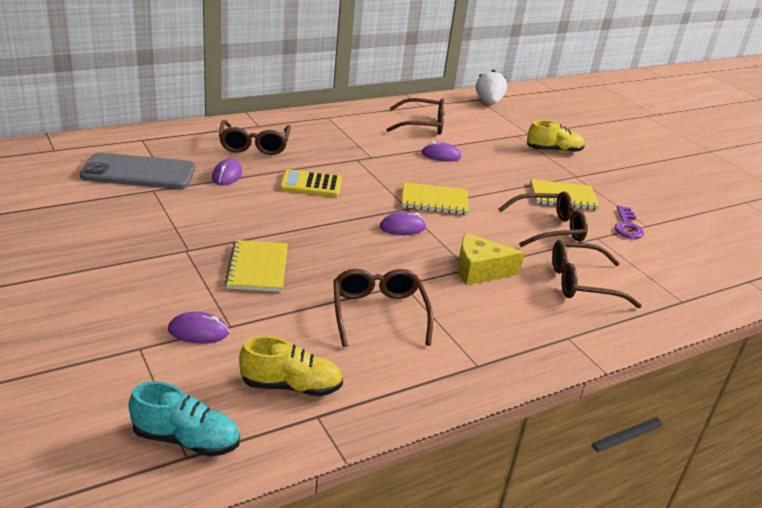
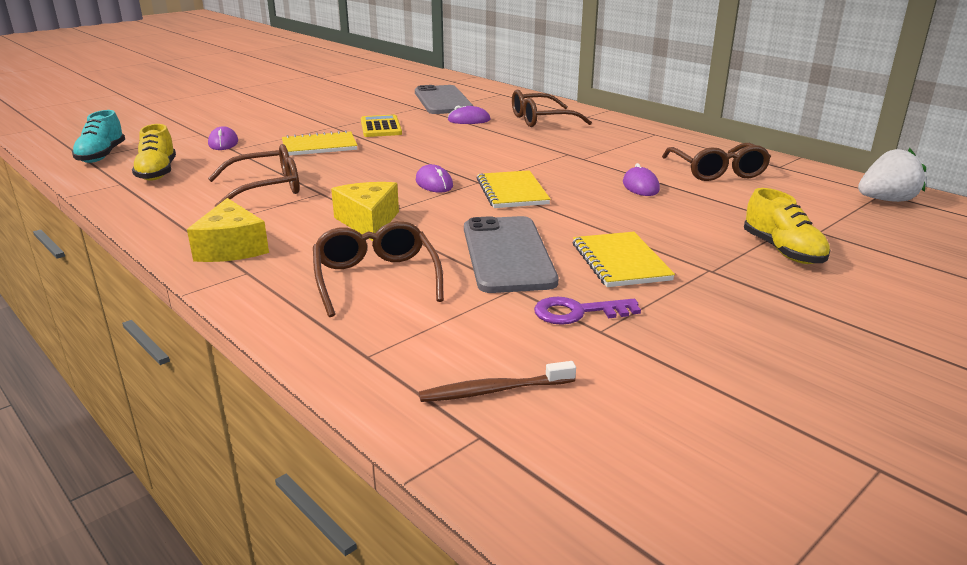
camera: 80 degrees right, 5 degrees down
yellow calculator [280,169,342,197] -> yellow calculator moved to [361,115,402,137]
brown glasses [498,191,588,247] -> grey phone [464,216,558,293]
none -> yellow cheese [187,198,269,262]
none -> brown toothbrush [419,361,576,402]

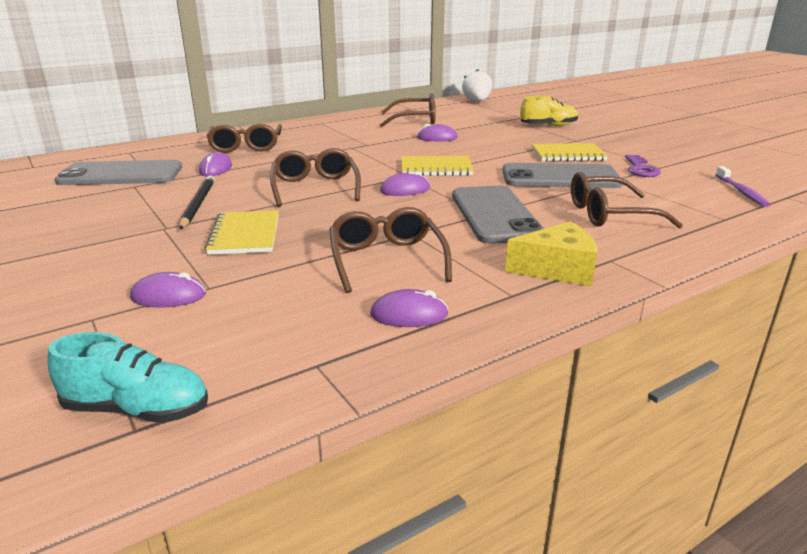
camera: 80 degrees left, 0 degrees up
yellow shoe [132,124,176,181] -> none
yellow cheese [331,182,399,241] -> grey phone [452,185,544,244]
yellow calculator [361,115,402,137] -> black pencil [179,176,215,229]
brown toothbrush [419,361,576,402] -> purple toothbrush [715,166,770,207]
none -> brown glasses [270,148,361,207]
none -> purple mouse [370,289,449,327]

